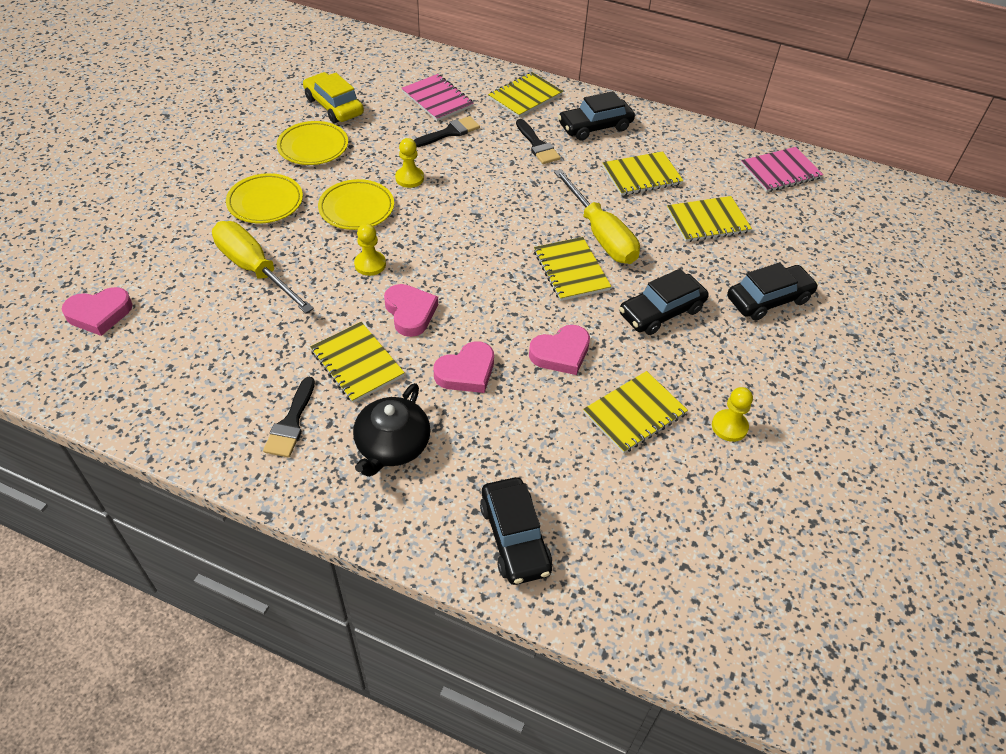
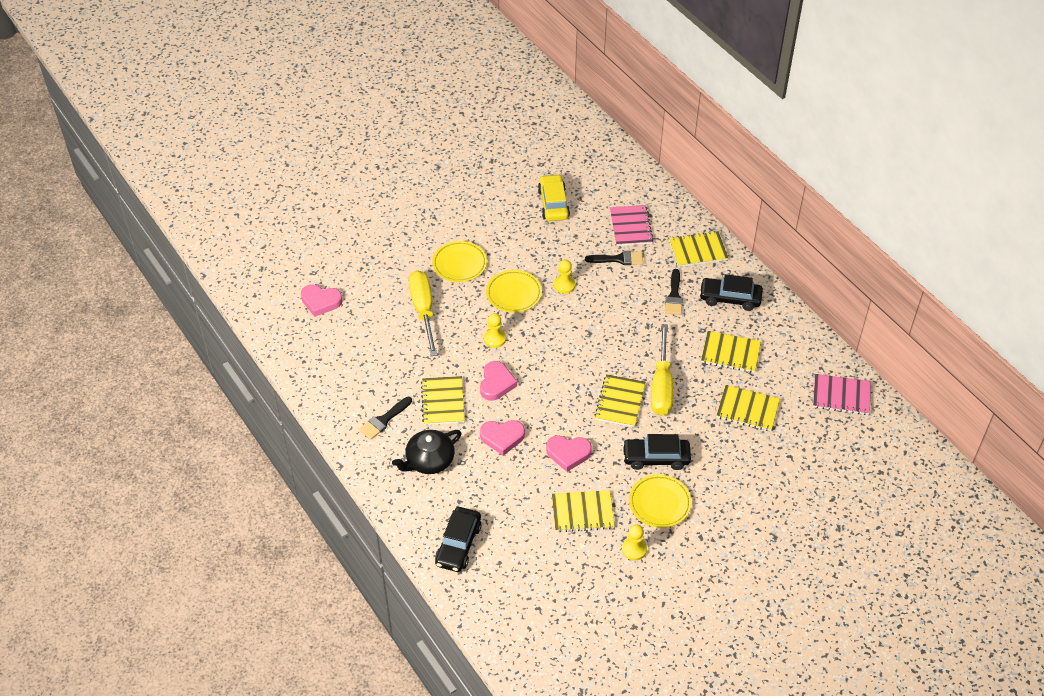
camera: 35 degrees right, 0 degrees up
yellow plate [277,121,348,165] -> yellow plate moved to [629,474,692,528]
black car [727,262,818,320] -> none

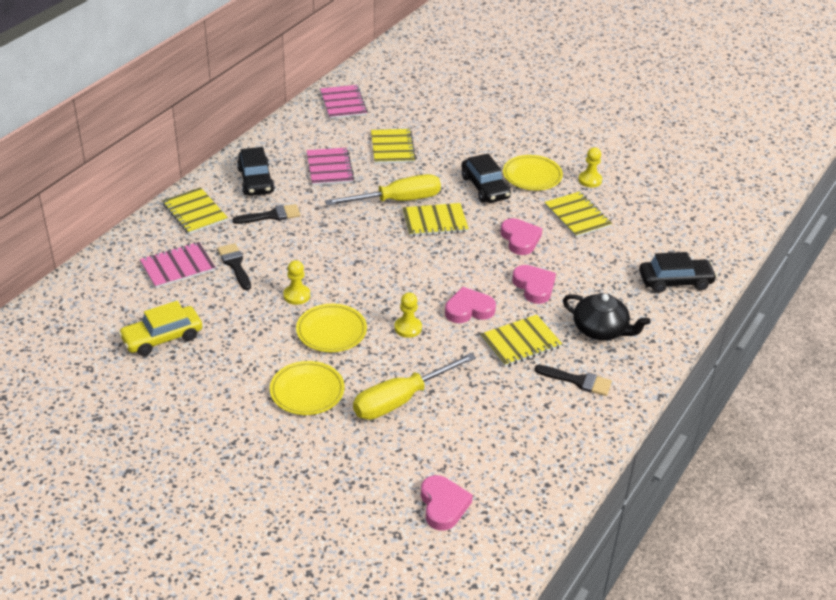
camera: 115 degrees left, 10 degrees down
yellow notebook [701,331,761,373] -> pink notebook [307,148,354,186]

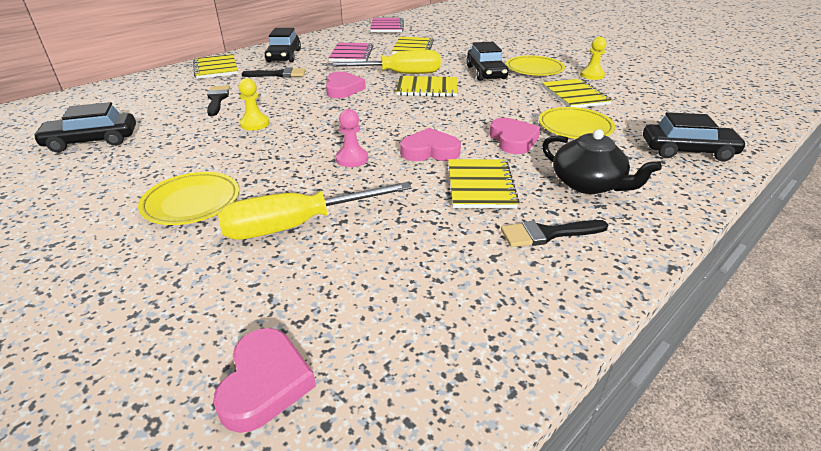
camera: 15 degrees right, 5 degrees down
yellow car [118,301,202,356] -> black car [32,102,136,152]
pink notebook [140,242,216,288] -> none
yellow plate [296,304,367,352] -> yellow plate moved to [539,107,615,139]
yellow pawn [395,292,422,338] -> pink pawn [336,109,368,167]
yellow notebook [481,315,562,367] -> yellow notebook turned 75 degrees counterclockwise [448,159,520,208]
pink heart [500,218,542,255] -> pink heart moved to [326,72,366,98]
black brush [534,365,612,396] -> black brush turned 135 degrees clockwise [501,220,608,247]

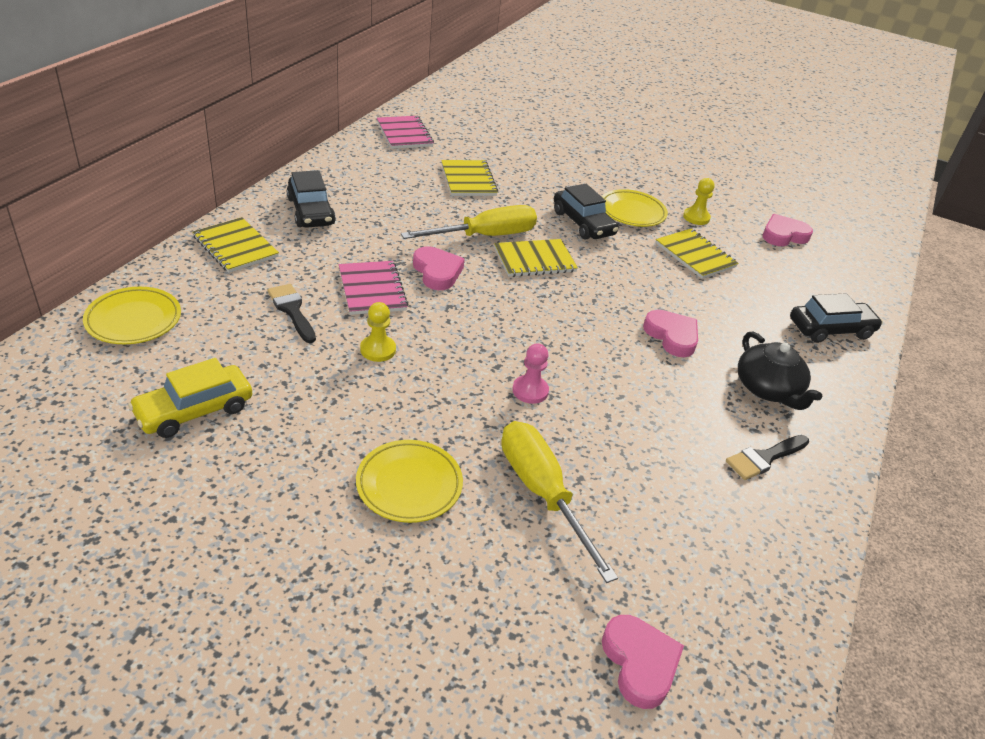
camera: 25 degrees left, 5 degrees up
black car [32,102,136,152] -> yellow car [128,358,252,438]
yellow screwdriver [218,182,412,240] -> yellow screwdriver turned 105 degrees clockwise [501,421,618,583]
black brush [242,67,306,78] -> none
pink notebook [329,43,373,62] -> pink notebook moved to [339,261,408,315]
pink heart [400,128,461,161] -> pink heart moved to [763,214,813,246]
yellow notebook [448,159,520,208] -> none
yellow plate [539,107,615,139] -> yellow plate moved to [83,287,181,344]
black teapot [542,129,662,194] -> black teapot turned 45 degrees clockwise [738,332,822,410]

